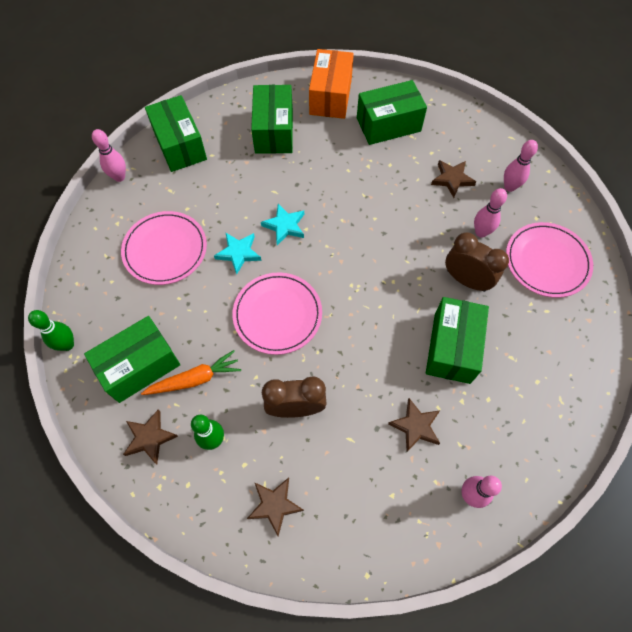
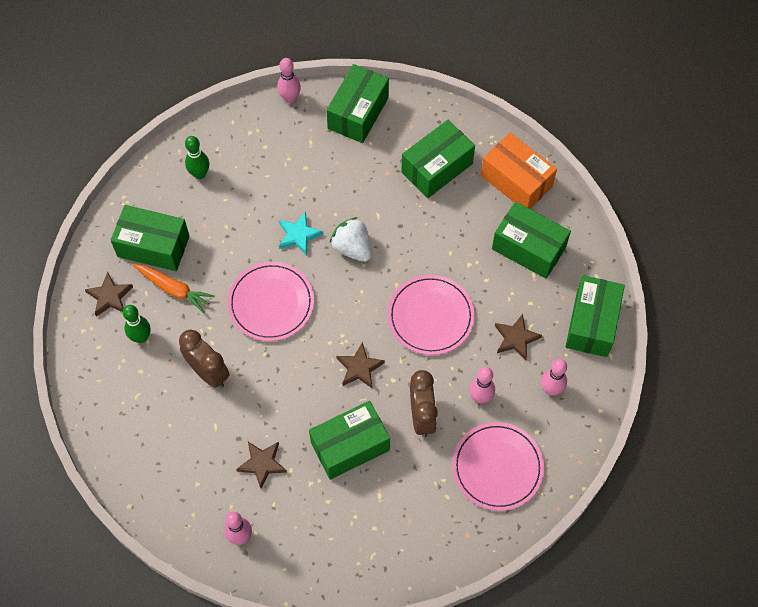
camera: 50 degrees right, 0 degrees up
green bowling pin [28,310,74,351] -> green bowling pin moved to [185,136,209,179]
pink plate [121,211,207,285] -> pink plate moved to [388,275,475,355]
brown star [247,477,304,536] -> brown star moved to [336,342,385,389]
turquoise star [261,204,304,245] -> white strawberry [330,217,372,262]
orange box [309,49,354,119] -> orange box turned 75 degrees clockwise [481,132,557,209]
none -> green box [565,275,625,357]

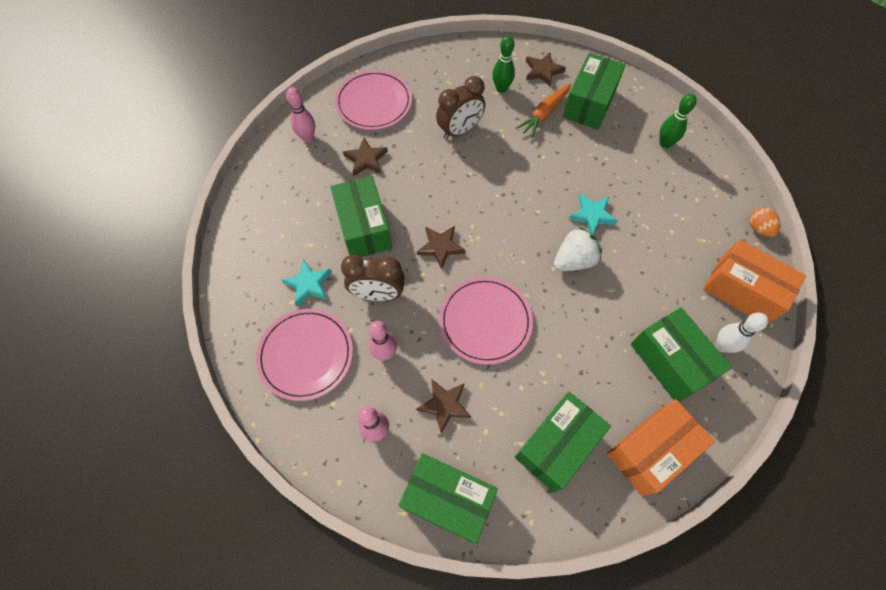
camera: 100 degrees right, 0 degrees up
pink plate [227,262,314,341] -> pink plate moved to [335,70,412,130]
pink bowling pin [277,58,301,103] -> orange egg [749,207,780,237]
green box [326,64,389,143] -> orange box [703,239,806,324]
none -> turquoise star [282,259,332,306]
none -> white bowling pin [716,313,768,353]

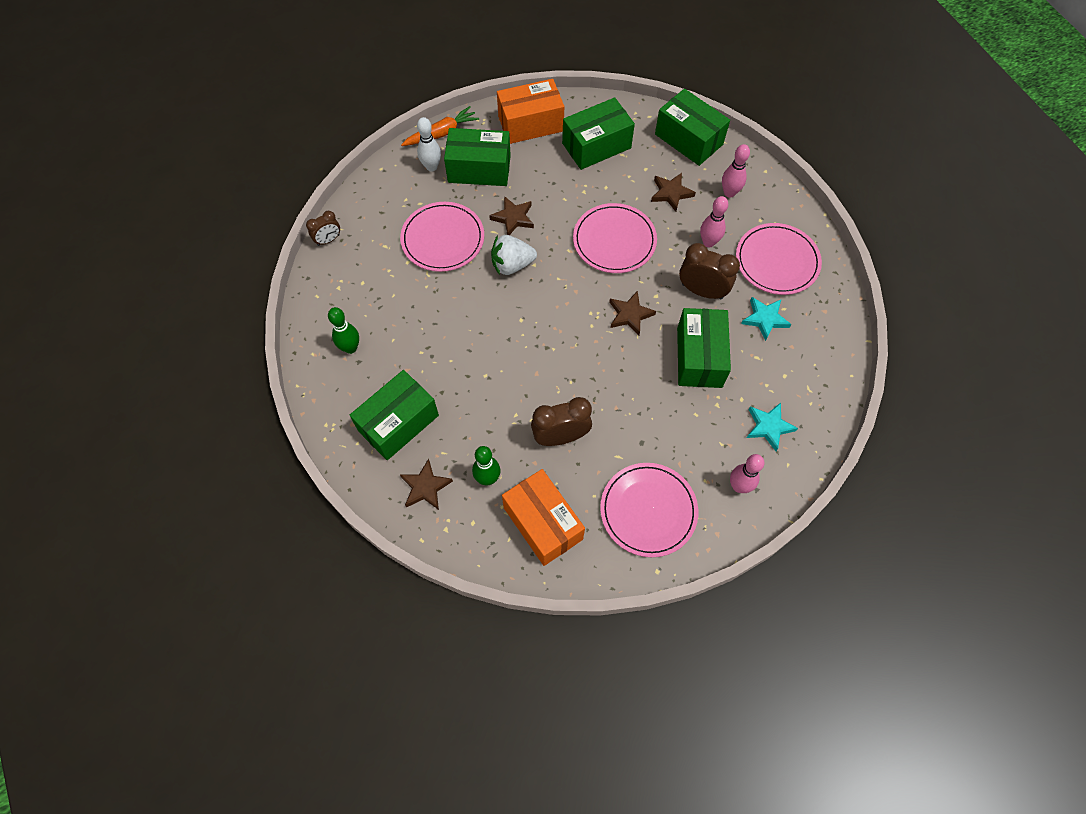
camera: 160 degrees left, 0 degrees up
brown star [343,138,388,176] -> brown star moved to [489,196,534,235]
orange carrot [516,83,571,138] -> orange carrot moved to [401,106,479,146]
turquoise star [569,194,618,235] -> turquoise star moved to [747,403,798,451]
green box [631,307,732,402] -> green box turned 75 degrees counterclockwise [444,128,511,186]
orange box [703,239,806,324] -> orange box moved to [502,469,585,566]
orange egg [749,207,780,237] -> brown clock [306,211,340,246]
none -> pink plate [400,202,484,272]

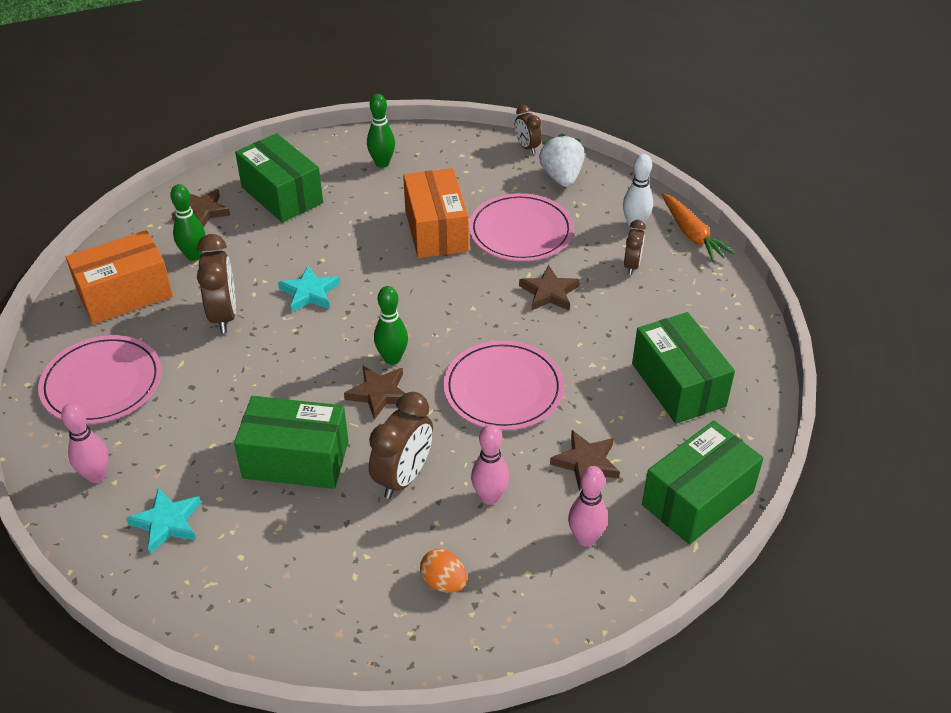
camera: 95 degrees right, 20 degrees down
green box [444,128,511,186] -> brown clock [624,220,646,275]
white strawberry [491,235,537,275] -> white strawberry moved to [539,133,585,187]
orange box [497,79,564,144] -> orange box moved to [403,168,469,258]
pink plate [736,223,822,295] -> orange egg [420,549,467,593]
turquoise star [741,297,791,341] -> turquoise star moved to [278,266,340,312]
none -> green bowling pin [374,286,408,365]

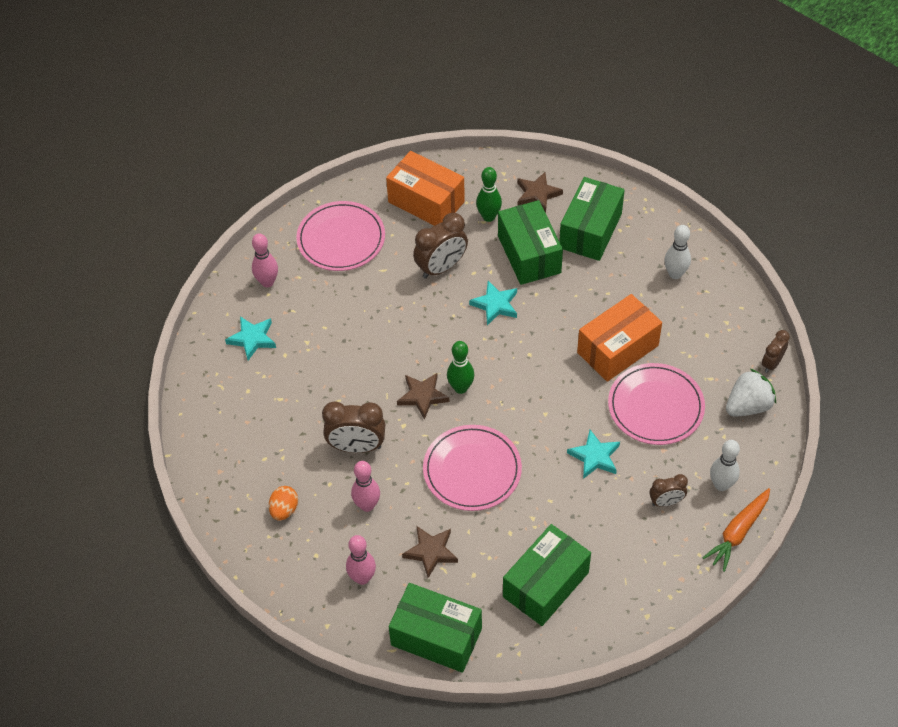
camera: 65 degrees right, 10 degrees up
green box [234,396,349,489] -> green box moved to [498,200,563,285]
green bowling pin [367,94,395,168] -> white bowling pin [664,225,691,279]
brown star [519,265,580,311] -> turquoise star [567,430,620,479]

